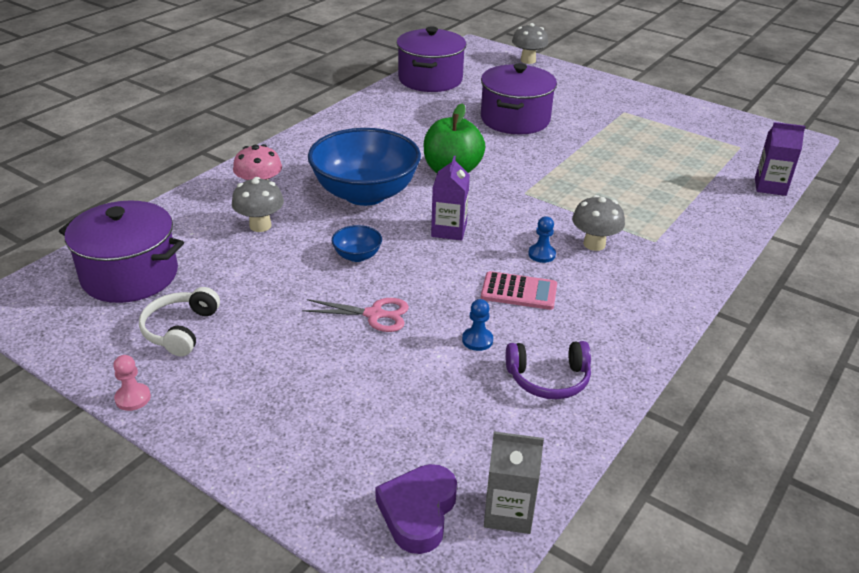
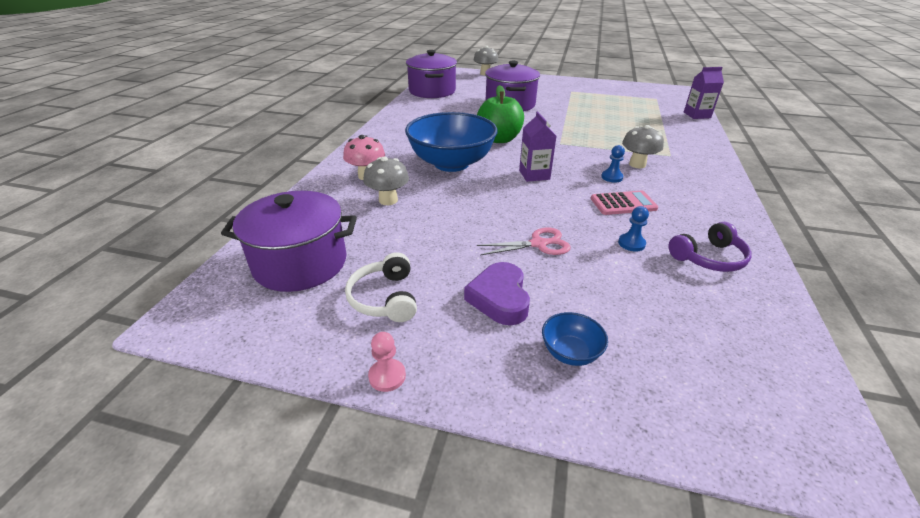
camera: 20 degrees left, 0 degrees up
blue bowl [332,225,382,262] -> blue bowl moved to [542,312,608,366]
purple heart [375,464,457,554] -> purple heart moved to [464,262,530,325]
grey carton [484,432,544,534] -> none

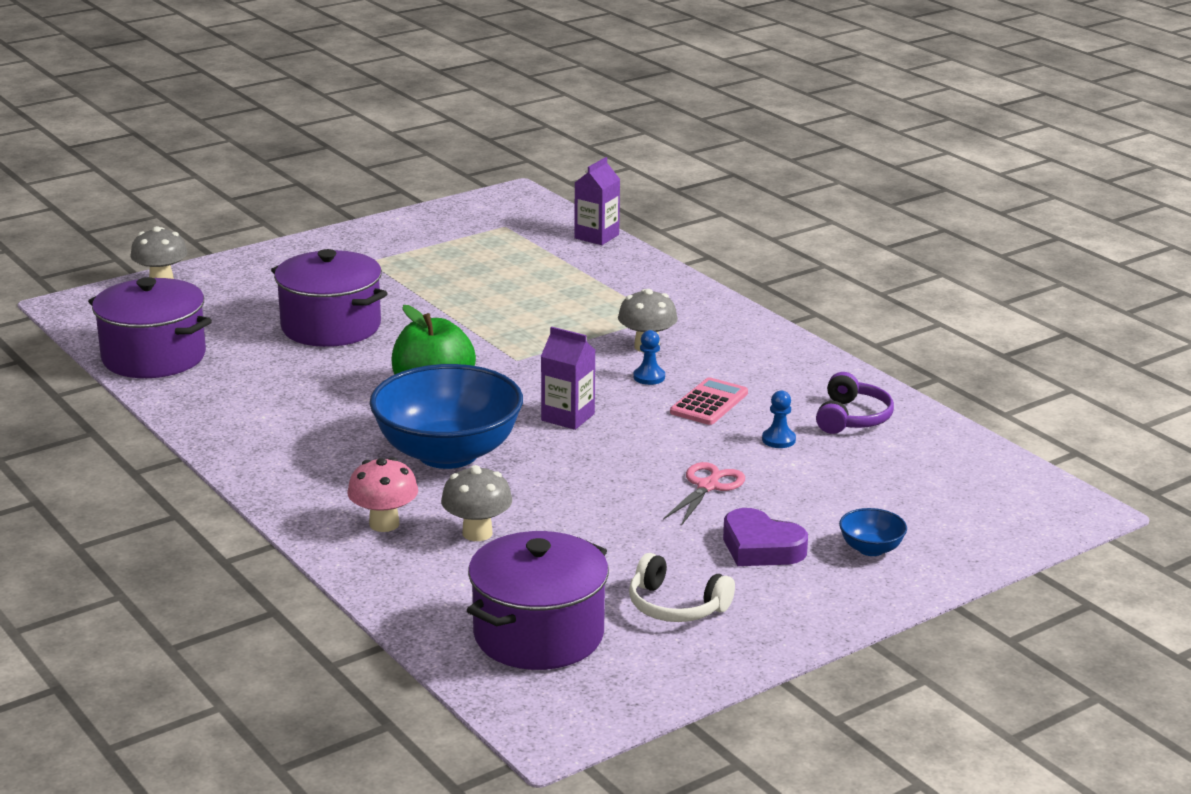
camera: 50 degrees left, 10 degrees down
pink pawn [368,332,406,392] -> none

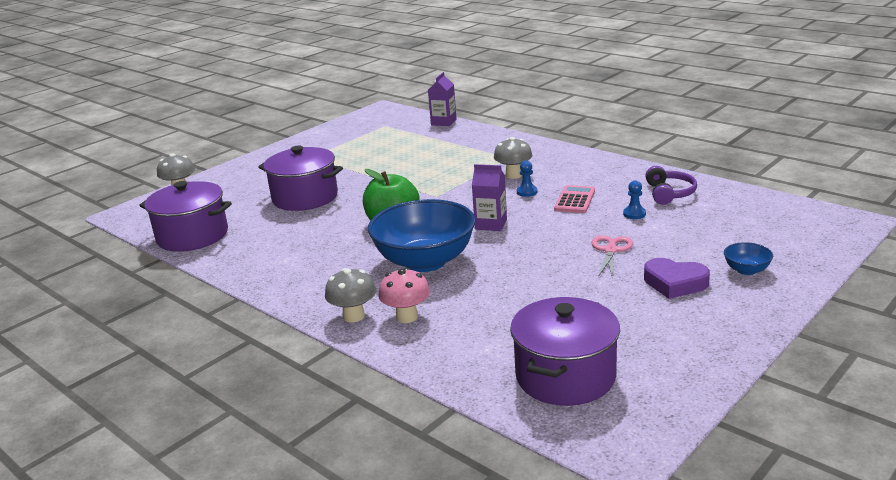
camera: 10 degrees left, 0 degrees up
grey mushroom [441,465,512,541] -> grey mushroom moved to [325,268,376,322]
white headphones [629,553,735,622] -> none

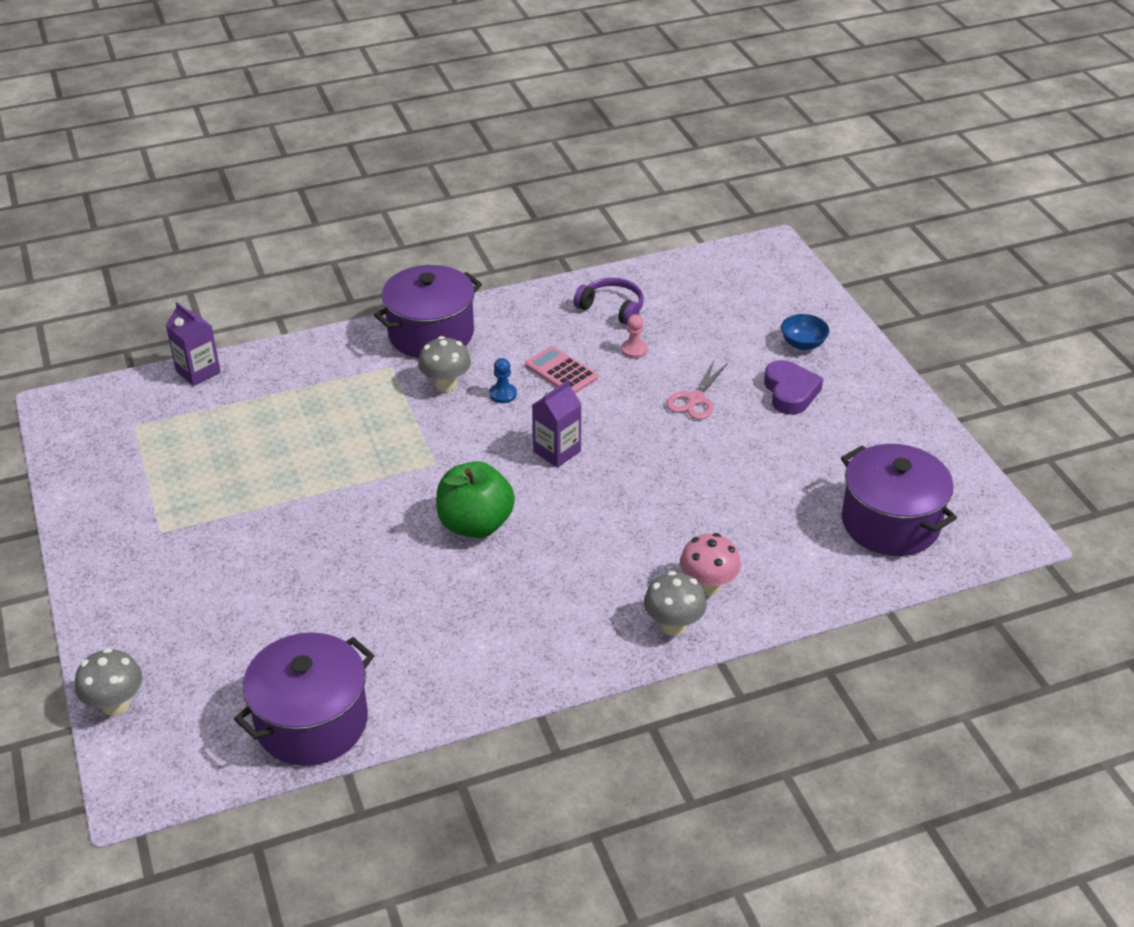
camera: 65 degrees left, 15 degrees up
purple pot [258,146,343,211] -> purple pot moved to [374,265,482,358]
blue bowl [368,199,476,272] -> none
pink scissors [591,235,633,278] -> pink scissors turned 105 degrees counterclockwise [666,361,728,420]
blue pawn [623,180,646,219] -> pink pawn [621,314,648,359]
purple heart [644,258,710,299] -> purple heart turned 60 degrees counterclockwise [764,360,823,415]

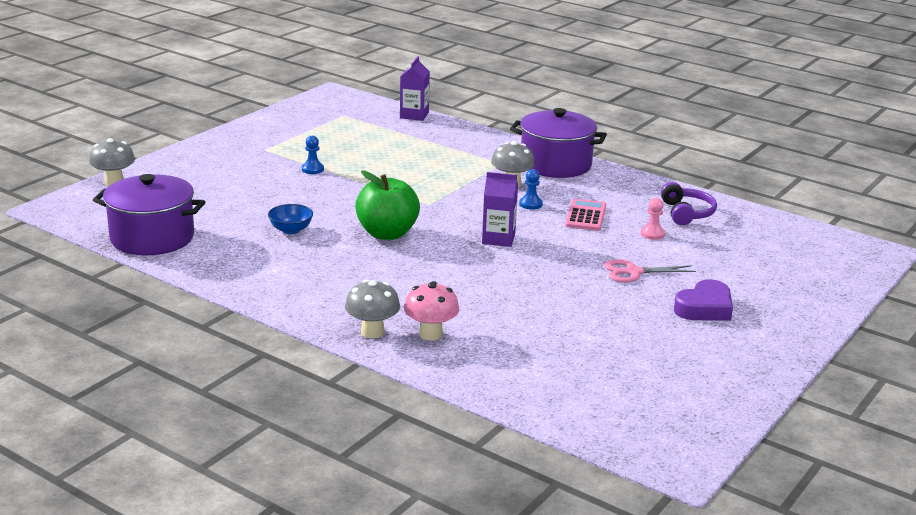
camera: 55 degrees right, 15 degrees down
blue bowl [781,314,829,350] -> blue bowl moved to [268,204,313,234]
purple pot [841,444,957,556] -> none
none -> blue pawn [302,136,324,174]

